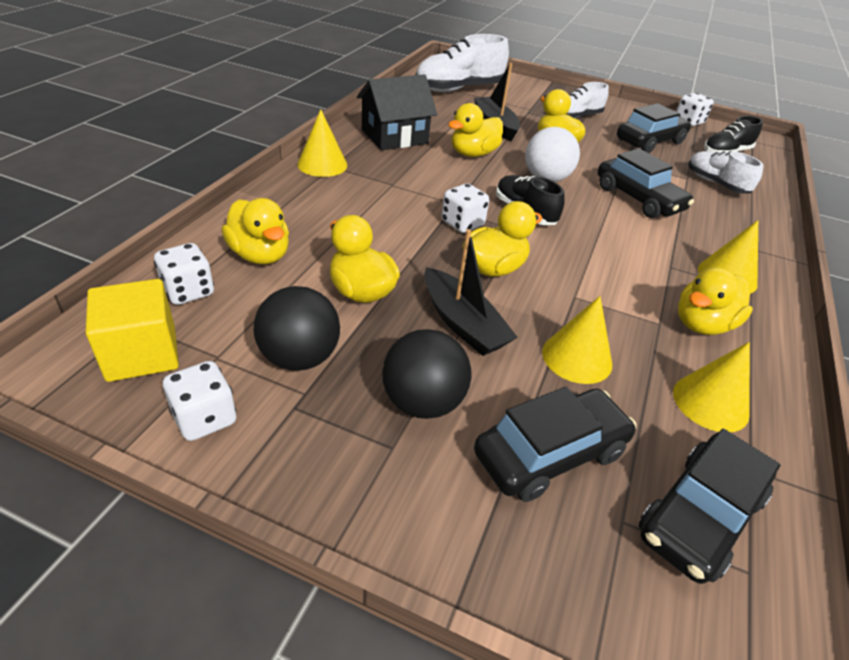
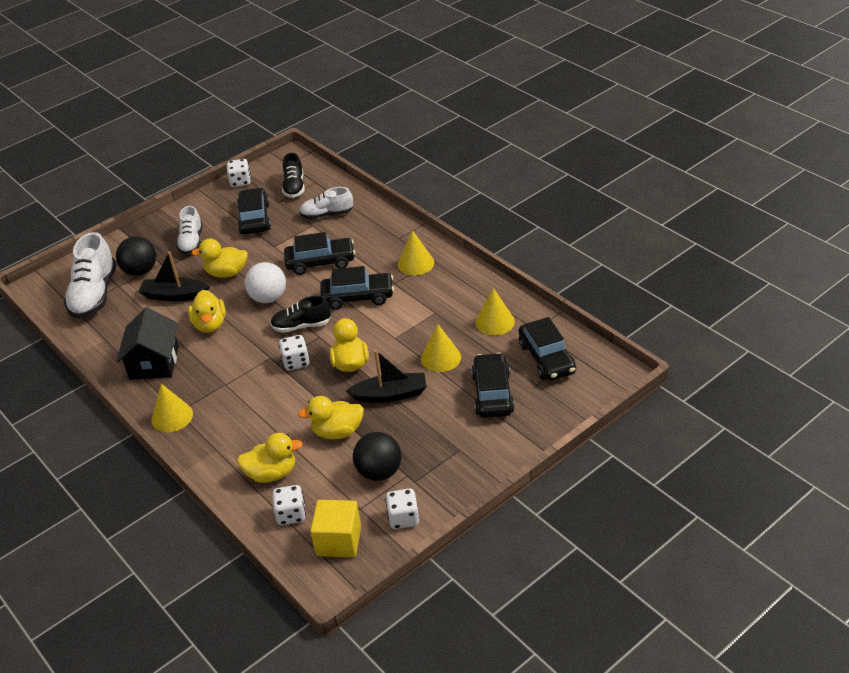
camera: 55 degrees left, 0 degrees up
black ball [382,329,471,419] -> black ball moved to [116,236,156,276]
yellow duck [678,267,753,335] -> none
none -> black car [320,266,394,310]

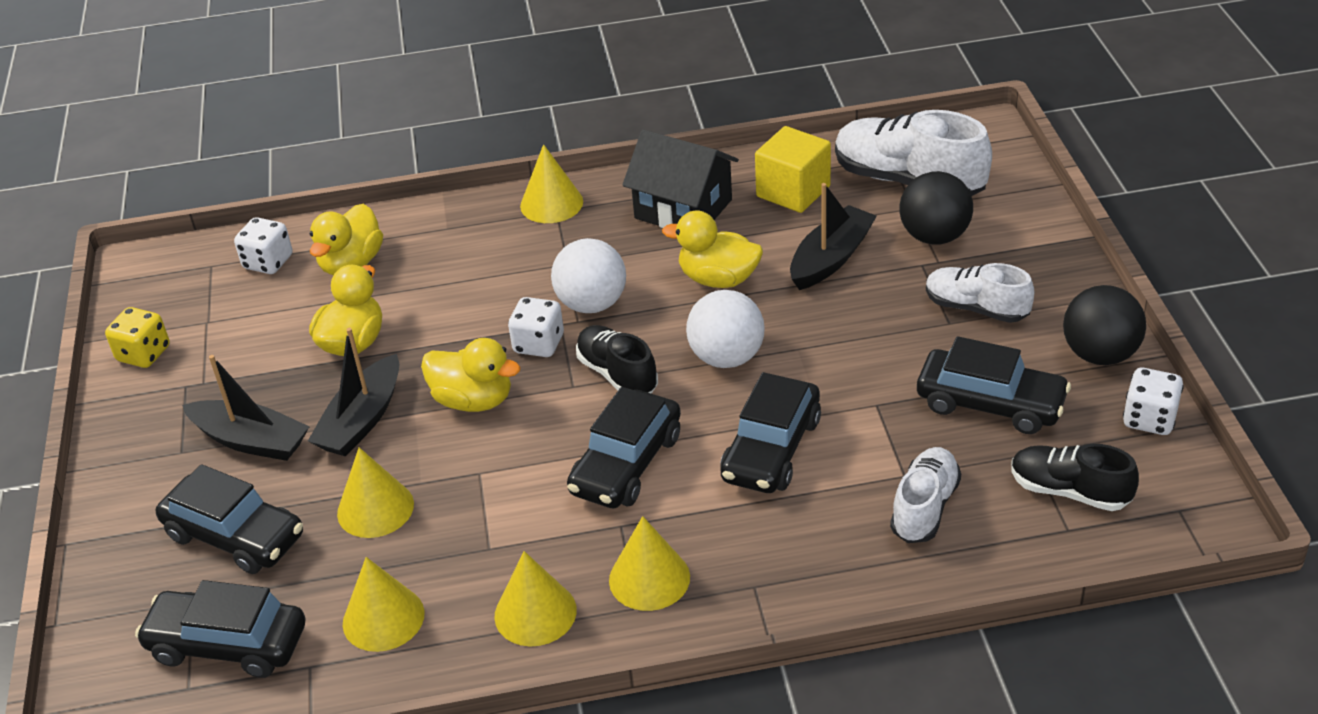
camera: 120 degrees right, 0 degrees up
yellow duck [191,239,248,278] -> none
black shoe [270,296,331,333] -> black shoe turned 60 degrees counterclockwise [576,325,658,394]
yellow cube [310,500,361,557] -> yellow cube moved to [755,126,831,213]
black ball [353,432,402,481] -> black ball moved to [1063,285,1146,365]
white dice [385,488,419,529] -> yellow dice [105,307,170,368]
none -> black boat [182,355,310,461]
none -> yellow cone [494,551,577,646]
none -> white ball [551,238,626,313]

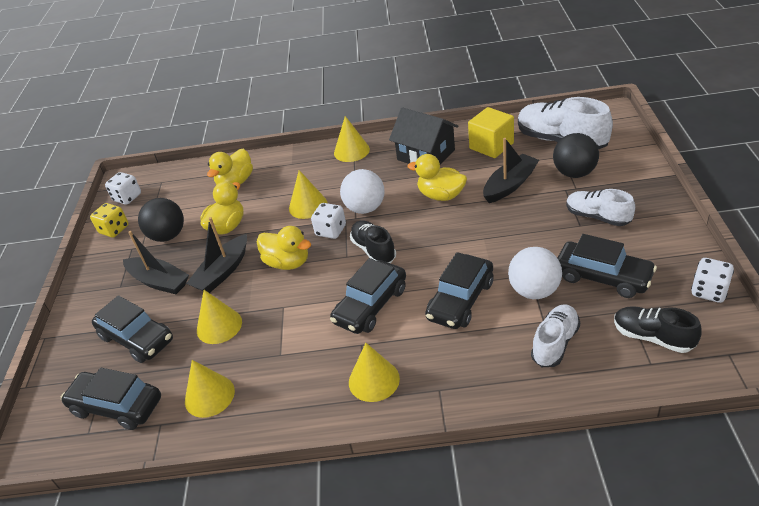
camera: 10 degrees right, 0 degrees up
white dice [234,217,292,274] -> white dice moved to [105,172,141,205]
yellow cone [494,551,577,646] -> yellow cone moved to [289,170,327,219]
white ball [686,290,765,368] -> white ball moved to [508,247,562,299]
black ball [1063,285,1146,365] -> black ball moved to [138,198,184,242]

